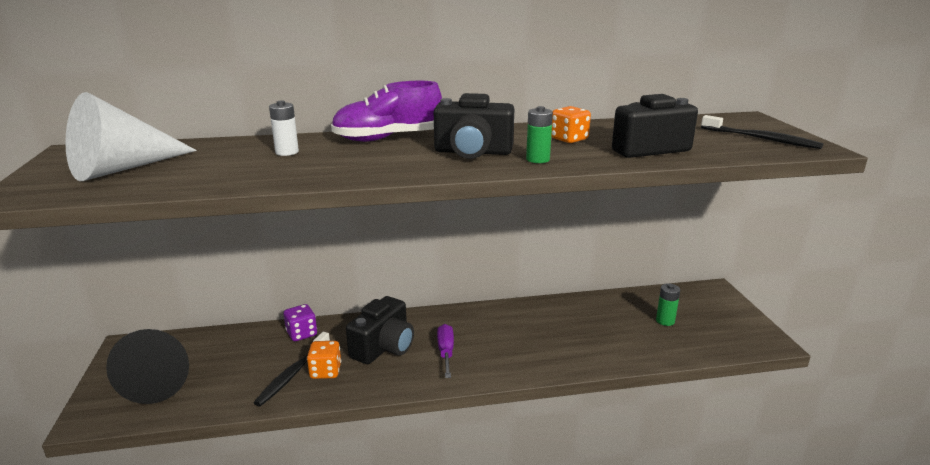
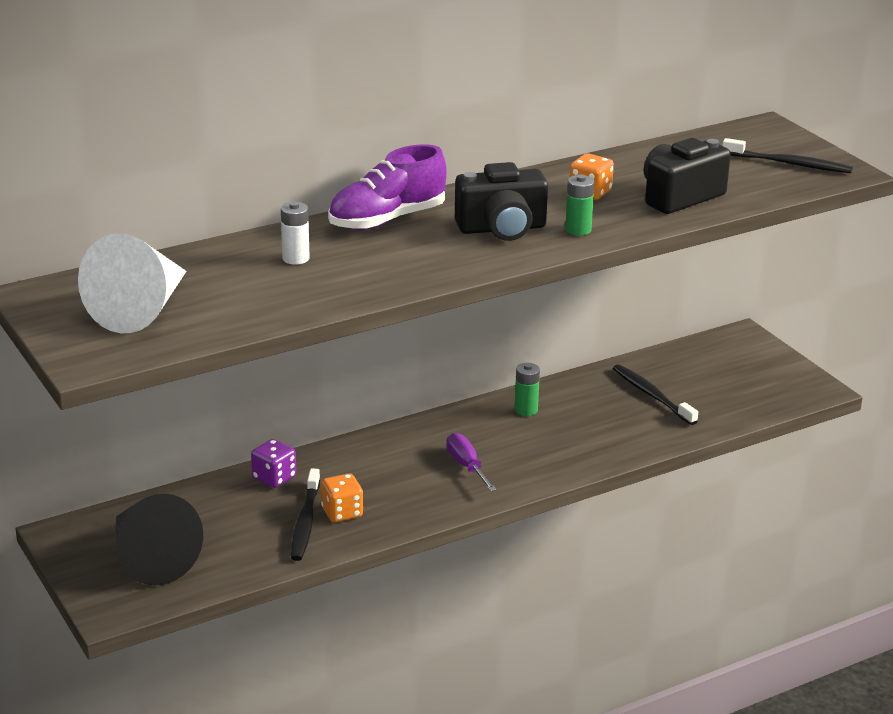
camera: 20 degrees left, 5 degrees up
black camera [346,296,414,364] -> none
green battery [656,283,680,326] -> green battery moved to [515,363,540,416]
none -> black toothbrush [613,364,698,425]

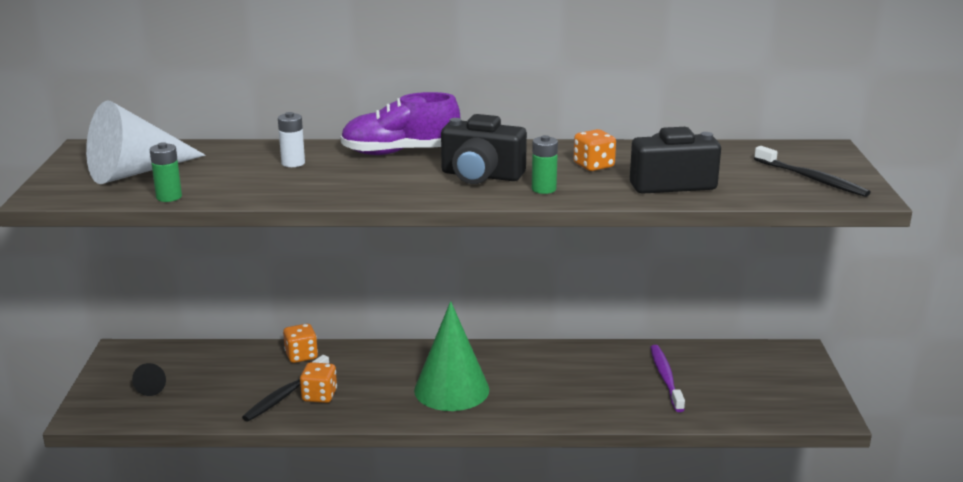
camera: 30 degrees right, 5 degrees down
black cone [116,494,203,585] -> black cone [132,363,166,396], size x0.44
purple dice [251,439,296,488] -> orange dice [283,324,318,363]
purple screwdriver [446,433,497,492] -> green cone [414,301,489,411]
green battery [515,363,540,416] -> green battery moved to [150,142,182,202]
black toothbrush [613,364,698,425] -> purple toothbrush [650,345,685,412]

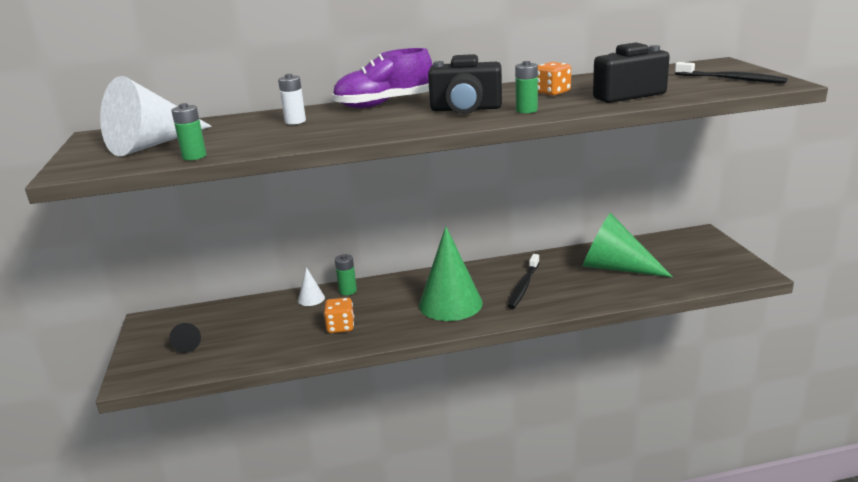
camera: 10 degrees left, 0 degrees up
black toothbrush [242,355,329,421] -> black toothbrush moved to [507,254,540,309]
orange dice [283,324,318,363] -> white cone [298,267,325,306]
purple toothbrush [650,345,685,412] -> green cone [583,213,673,277]
none -> green battery [335,254,357,295]

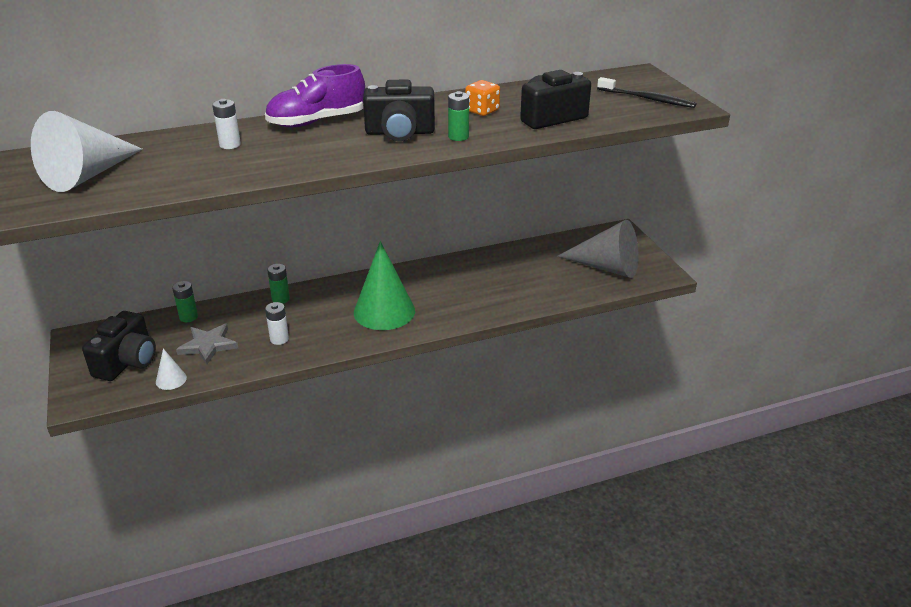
camera: 10 degrees left, 10 degrees up
black cone [169,323,201,353] -> black camera [82,311,156,381]
green battery [171,103,207,160] -> green battery moved to [172,281,198,322]
white cone [298,267,325,306] -> white cone moved to [156,348,187,390]
orange dice [324,298,354,333] -> white battery [265,302,289,345]
black toothbrush [507,254,540,309] -> none
green cone [583,213,673,277] -> none
none -> grey star [176,323,238,365]
none -> grey cone [557,220,639,278]

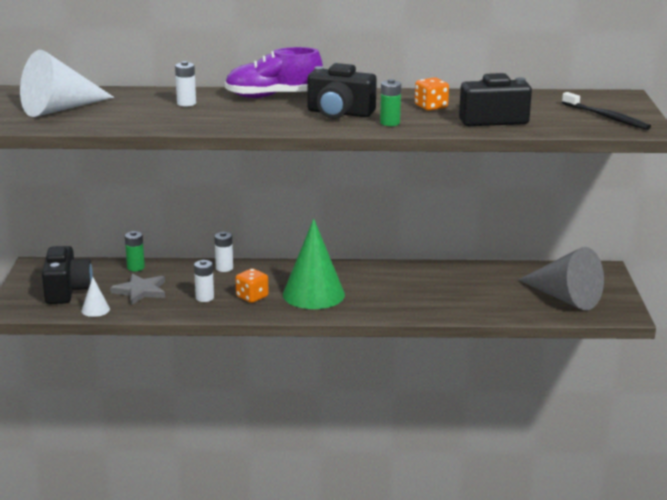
camera: 20 degrees right, 10 degrees down
black camera [82,311,156,381] -> black camera turned 45 degrees counterclockwise [42,246,93,304]
green battery [267,264,290,304] -> white battery [214,232,233,272]
none -> orange dice [235,268,269,303]

